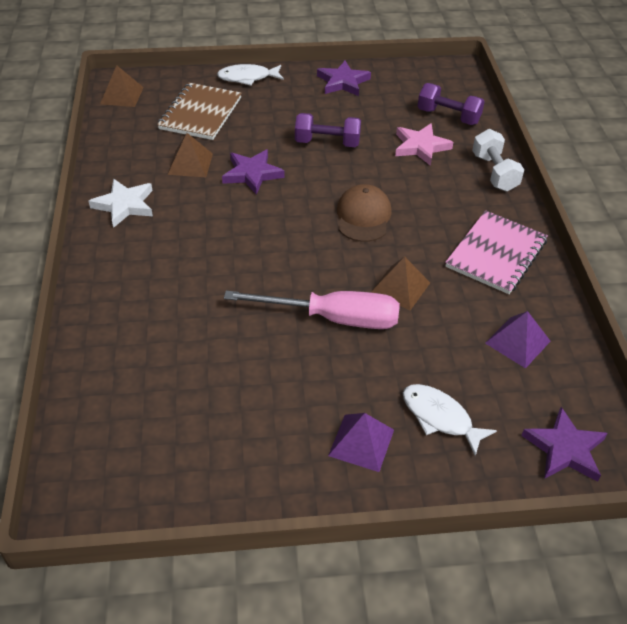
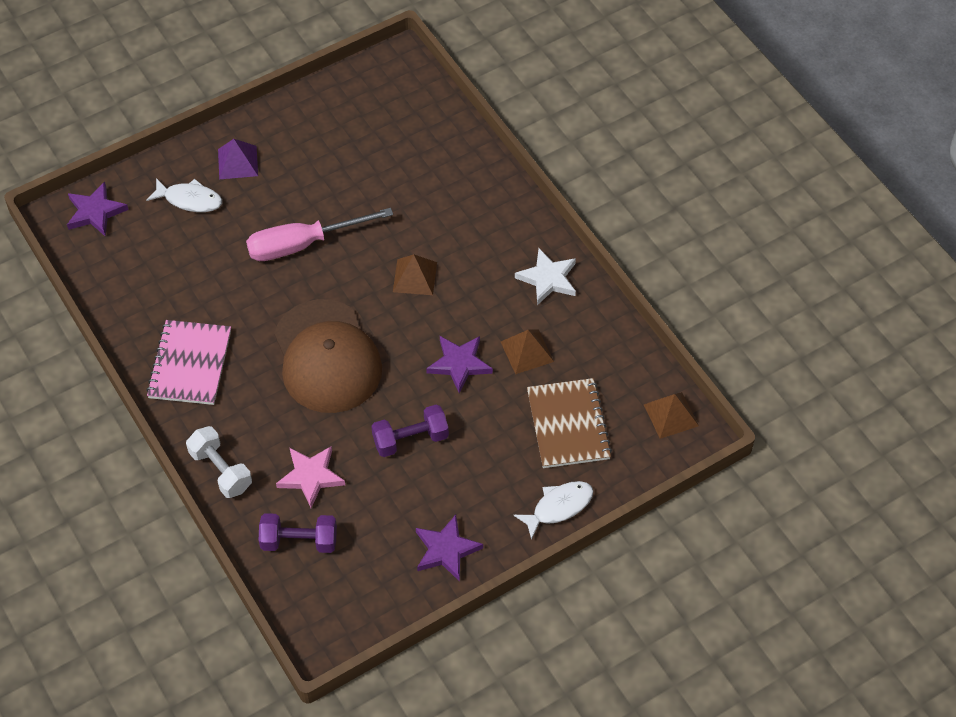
camera: 155 degrees right, 10 degrees up
brown cap [337,184,392,242] -> brown cap [274,299,382,413], size x1.79
brown pyramid [370,257,430,310] -> brown pyramid moved to [393,254,437,295]
purple pyramid [485,311,551,369] -> none

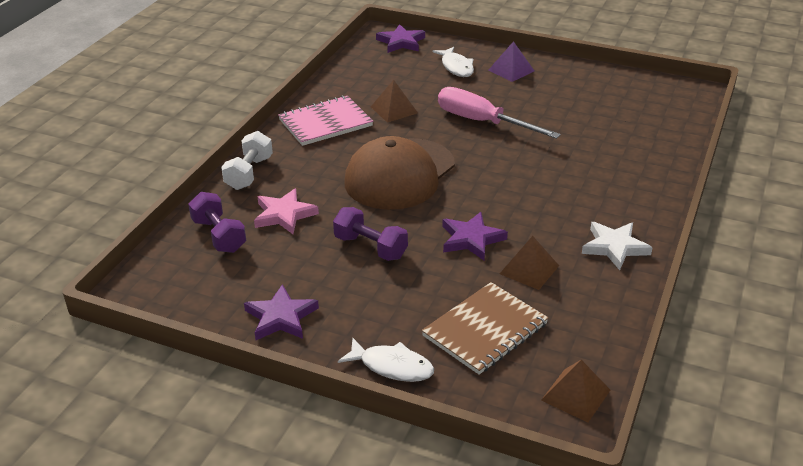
camera: 55 degrees right, 20 degrees down
brown pyramid [393,254,437,295] -> brown pyramid moved to [371,80,418,123]

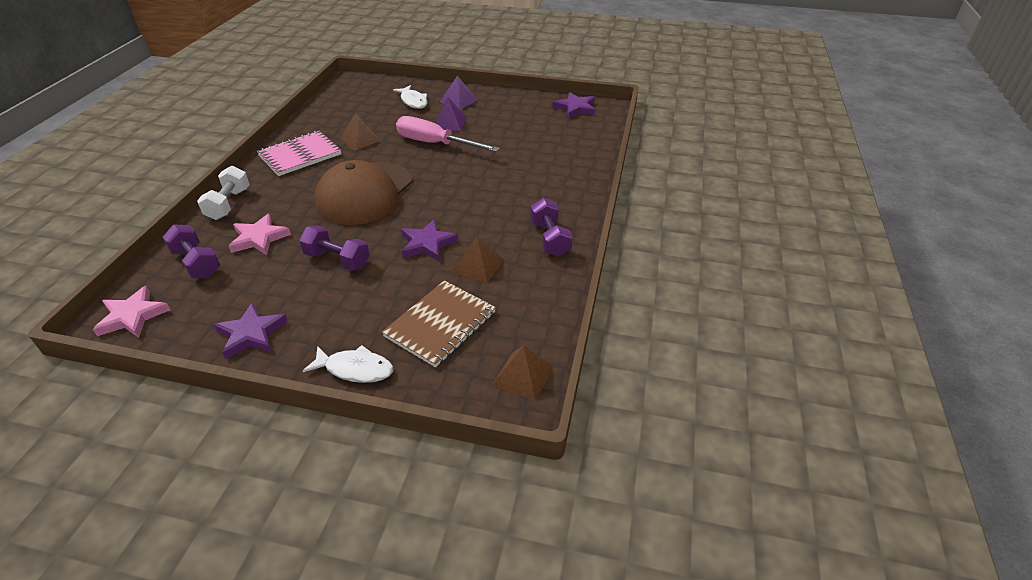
camera: 10 degrees left, 5 degrees up
purple star [376,24,425,53] -> purple star moved to [553,92,595,119]
white star [582,222,653,270] -> purple dumbbell [530,198,573,257]
none -> pink star [93,286,170,338]
none -> purple pyramid [435,97,467,131]

